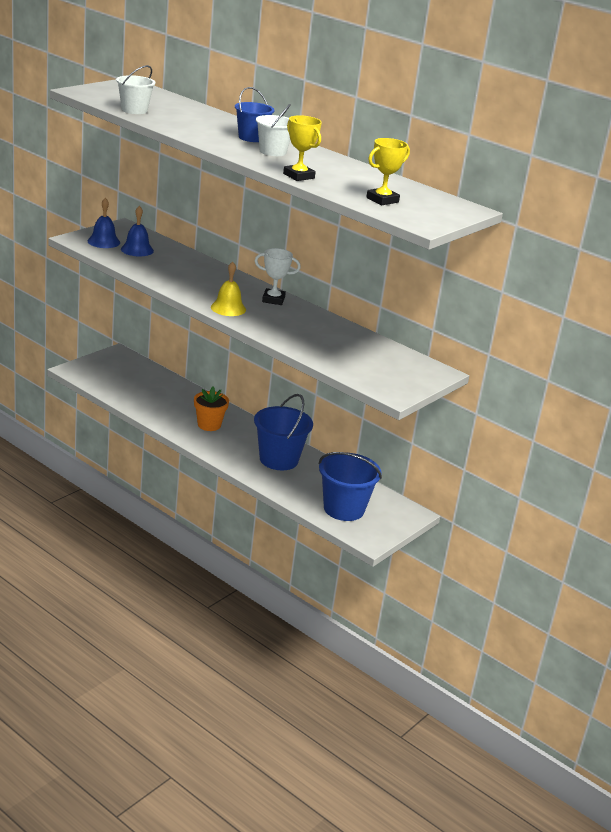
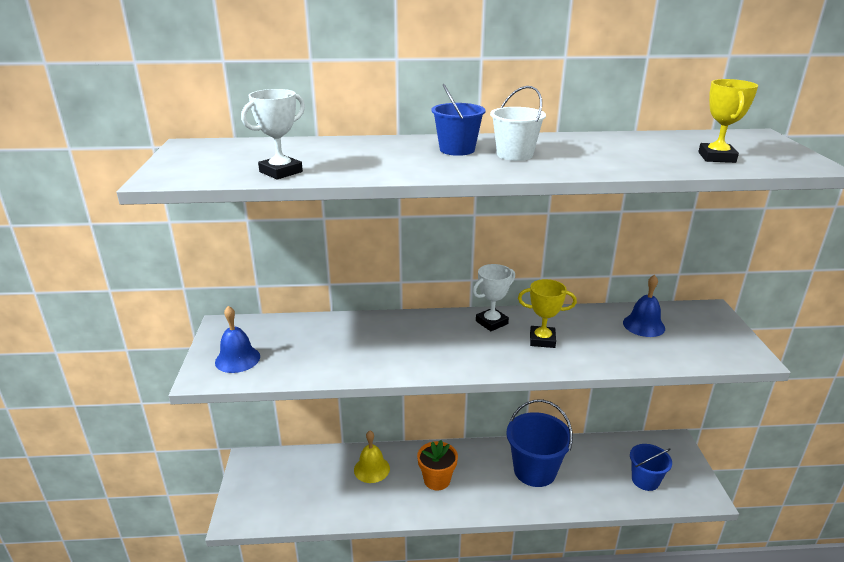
camera: 40 degrees left, 0 degrees up
white bucket [116,65,155,114] -> white trophy [241,89,305,179]
blue bell [121,206,154,256] -> blue bell moved to [623,275,665,337]
yellow bell [211,262,246,316] -> yellow bell moved to [354,431,390,483]
yellow trophy [283,115,322,181] -> yellow trophy moved to [518,279,577,348]
blue bucket [319,452,382,521] -> blue bucket [630,444,672,491], size x0.62

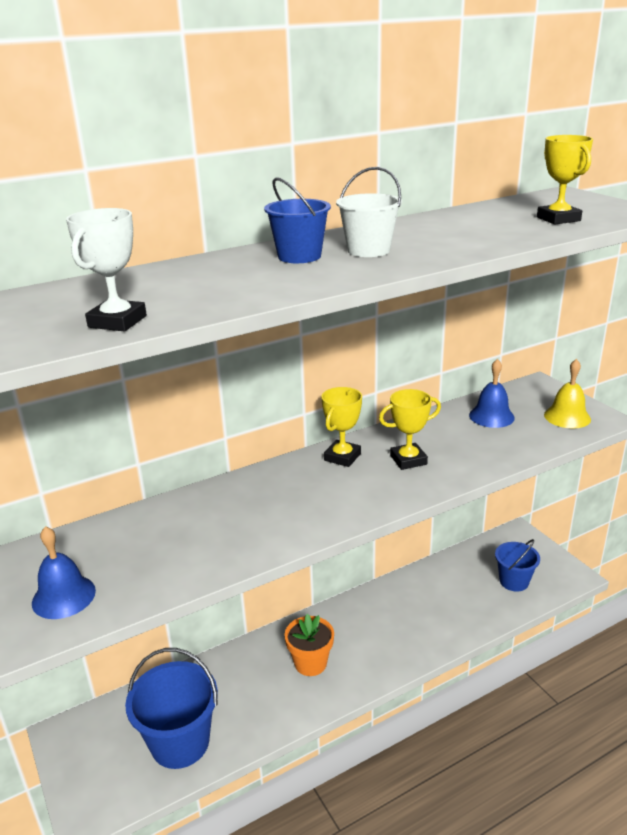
camera: 25 degrees left, 0 degrees up
yellow bell [354,431,390,483] -> yellow bell moved to [544,359,591,428]
white trophy [473,264,515,331] -> yellow trophy [321,387,362,467]
blue bucket [506,400,573,487] -> blue bucket moved to [125,648,218,769]

